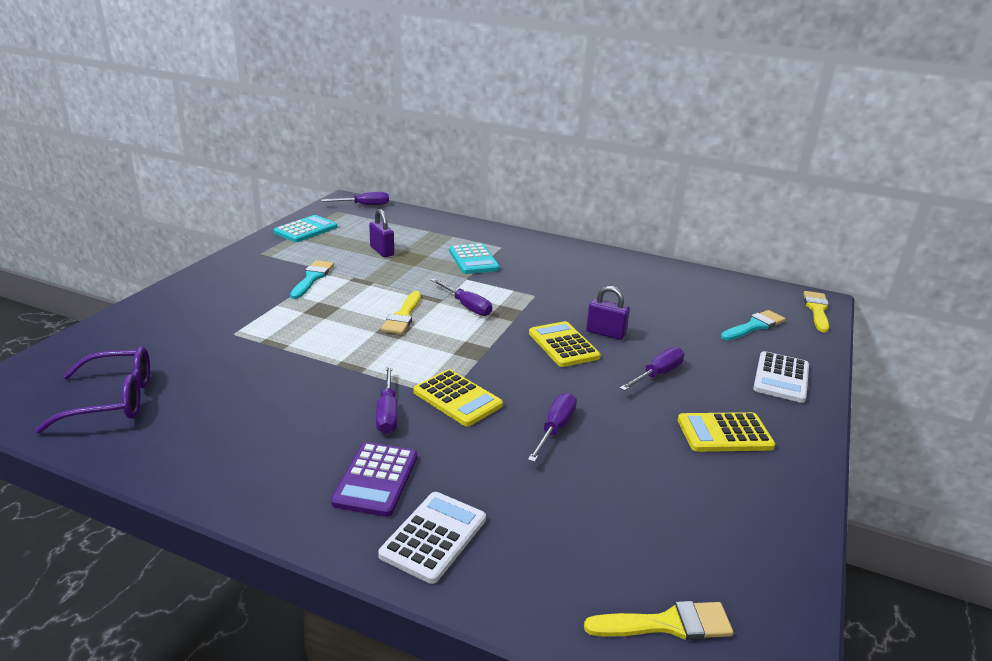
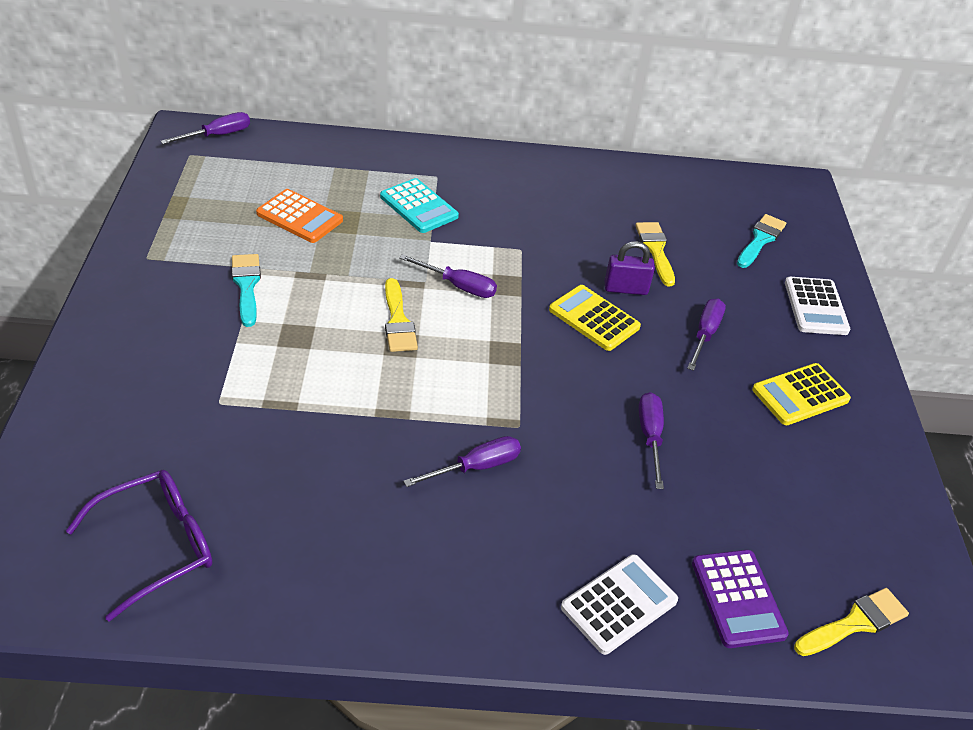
camera: 25 degrees left, 15 degrees up
turquoise calculator [274,215,337,242] -> none
purple calculator [331,442,417,517] -> purple calculator moved to [692,550,789,648]
purple padlock [369,209,394,257] -> orange calculator [256,189,343,243]
purple screwdriver [376,365,398,434] -> purple screwdriver turned 90 degrees counterclockwise [403,436,521,487]
white calculator [378,492,486,584] -> white calculator turned 45 degrees clockwise [561,554,678,655]
yellow calculator [413,369,503,427] -> none
yellow brush [803,291,829,333] -> yellow brush moved to [635,222,675,286]

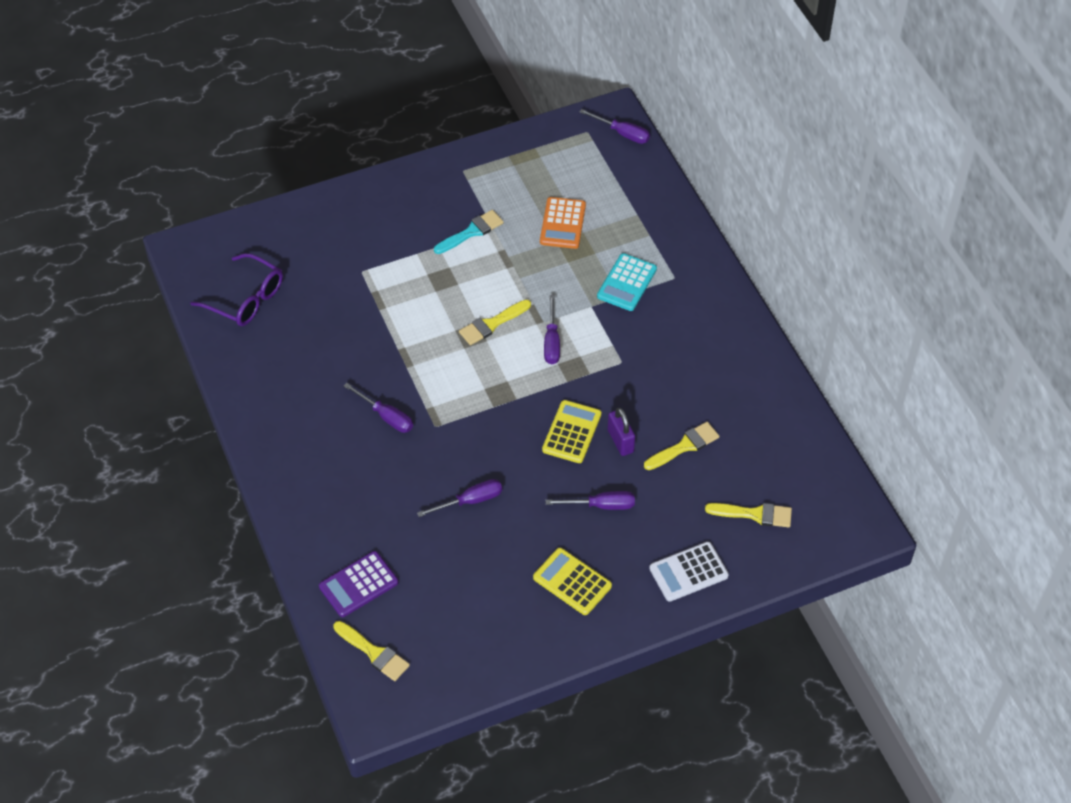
camera: 70 degrees right, 10 degrees up
white calculator [561,554,678,655] -> none
turquoise brush [737,214,786,268] -> yellow brush [705,503,792,527]

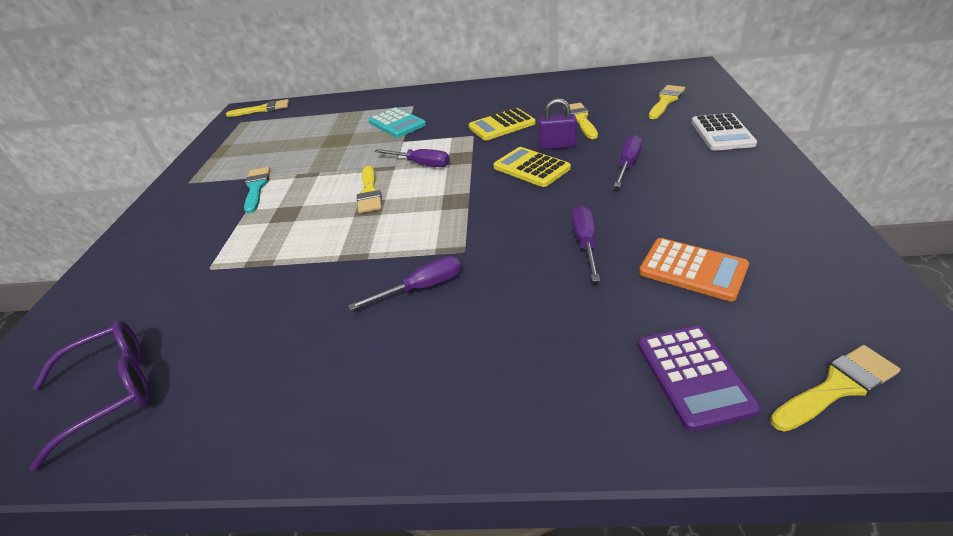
camera: 60 degrees left, 15 degrees down
yellow calculator [533,548,612,615] -> yellow calculator moved to [469,108,536,141]
orange calculator [540,197,586,249] -> orange calculator moved to [639,238,749,302]
purple screwdriver [579,109,650,144] -> yellow brush [226,99,289,117]

